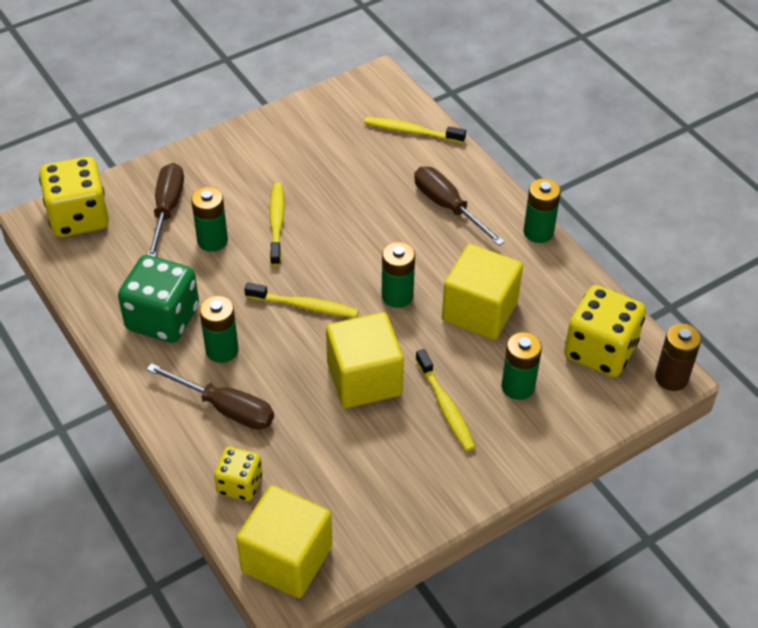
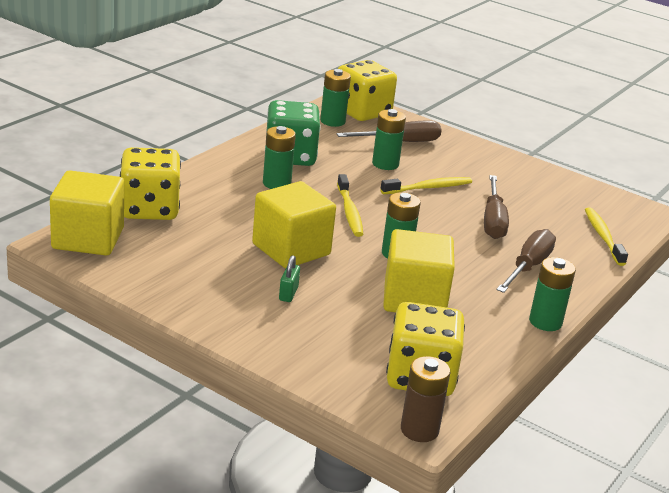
camera: 65 degrees right, 20 degrees down
brown screwdriver [146,363,274,430] -> brown screwdriver moved to [484,175,509,239]
yellow dice [214,447,262,501] -> yellow dice [120,147,181,220], size x1.73
yellow toothbrush [415,349,476,452] -> green padlock [279,255,300,302]
green battery [502,332,542,400] -> green battery moved to [320,69,351,127]

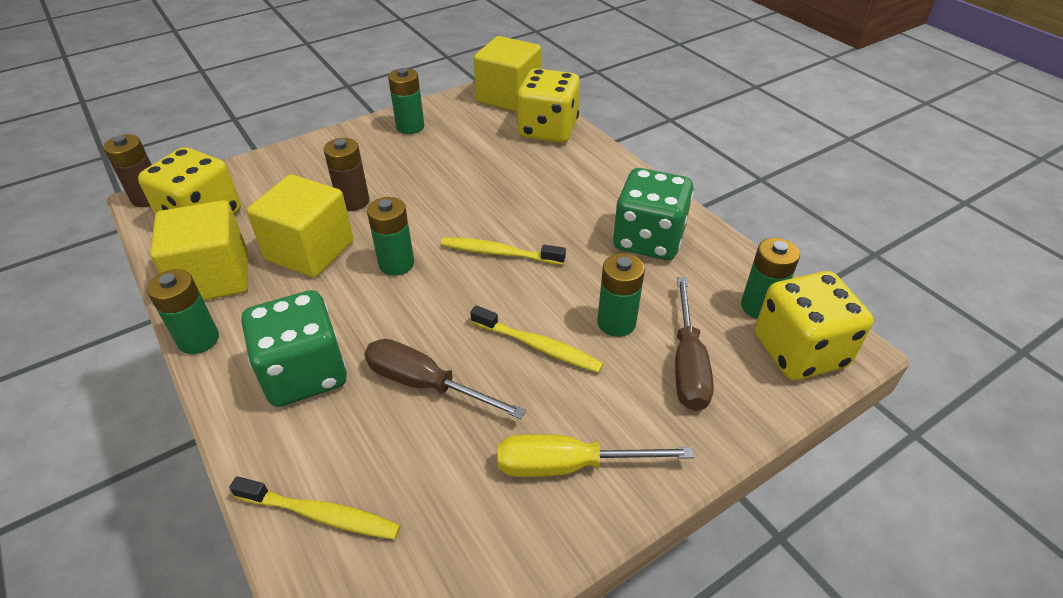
camera: 115 degrees right, 15 degrees up
yellow cube [252,181,336,268] -> yellow cube moved to [150,200,248,300]
green battery [263,126,296,189] -> green battery moved to [388,68,424,134]
green padlock [279,255,300,302] -> none
yellow toothbrush [380,177,472,194] -> yellow toothbrush turned 60 degrees counterclockwise [470,305,604,373]
brown screwdriver [496,229,556,293] -> green dice [241,290,347,407]
none -> brown battery [324,138,369,211]
none -> yellow screwdriver [498,434,694,477]

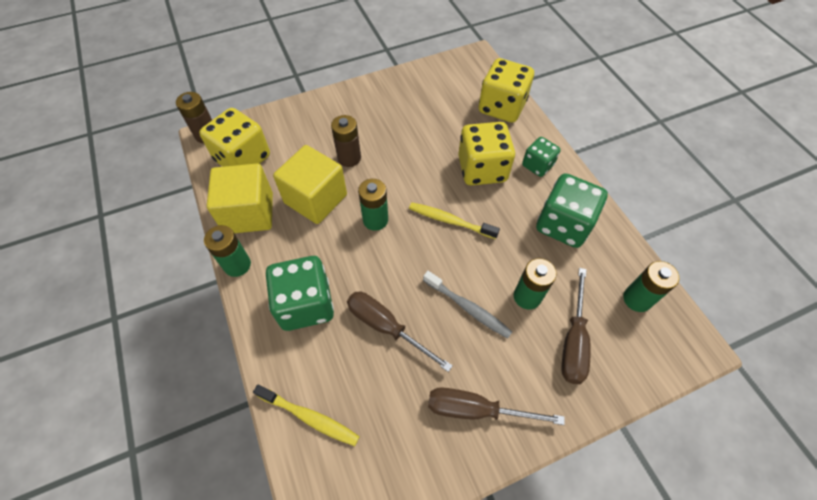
camera: 10 degrees right, 15 degrees up
green battery [388,68,424,134] -> none
yellow toothbrush [470,305,604,373] -> grey toothbrush [423,271,512,339]
yellow cube [473,36,541,112] -> none
yellow screwdriver [498,434,694,477] -> brown screwdriver [428,387,565,425]
yellow dice [755,271,873,380] -> yellow dice moved to [458,122,515,185]
none -> green dice [522,137,561,177]

